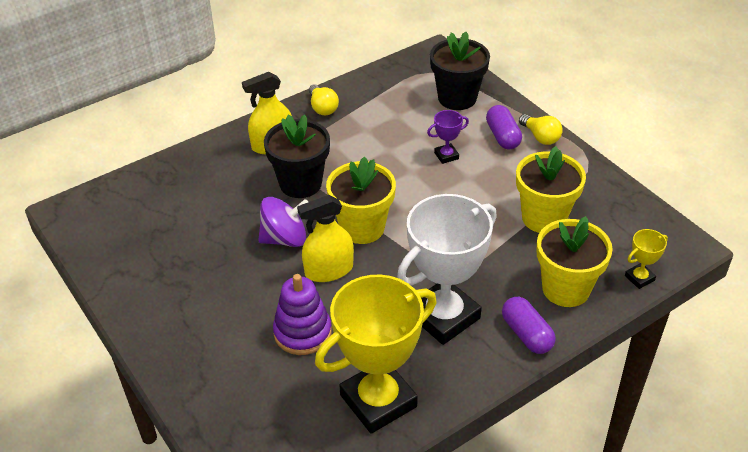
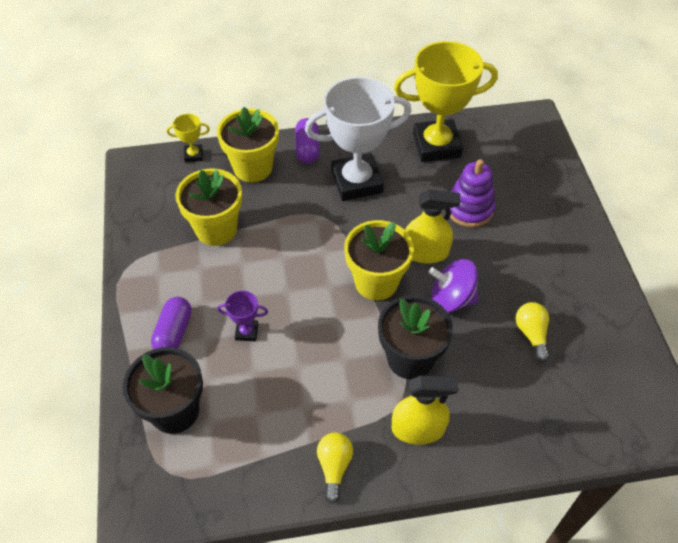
camera: 155 degrees left, 10 degrees up
yellow light bulb [519,114,563,145] -> yellow light bulb moved to [516,302,550,362]

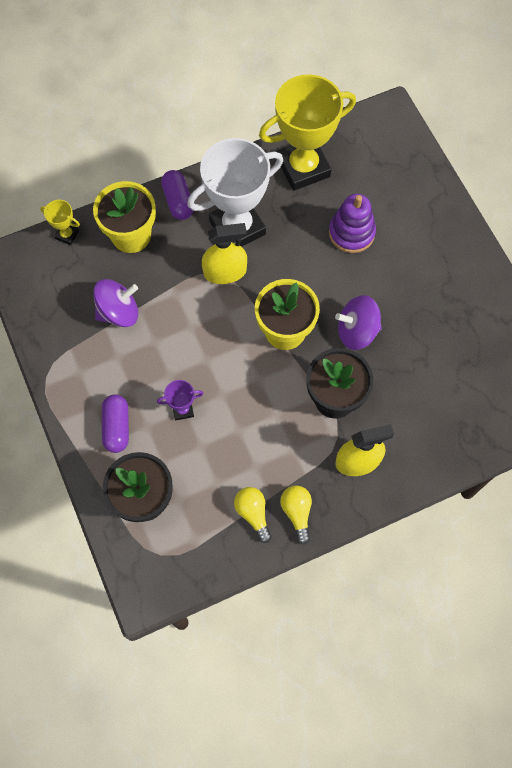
camera: 15 degrees left, 15 degrees up
yellow trophy [167,114,210,162] -> yellow trophy turned 45 degrees clockwise [40,200,80,245]
yellow flower pot [175,168,242,246] -> purple spinning top [93,279,138,327]
yellow spray bottle [405,189,460,263] -> yellow spray bottle moved to [202,223,247,284]
yellow light bulb [516,302,550,362] -> yellow light bulb moved to [234,487,272,543]

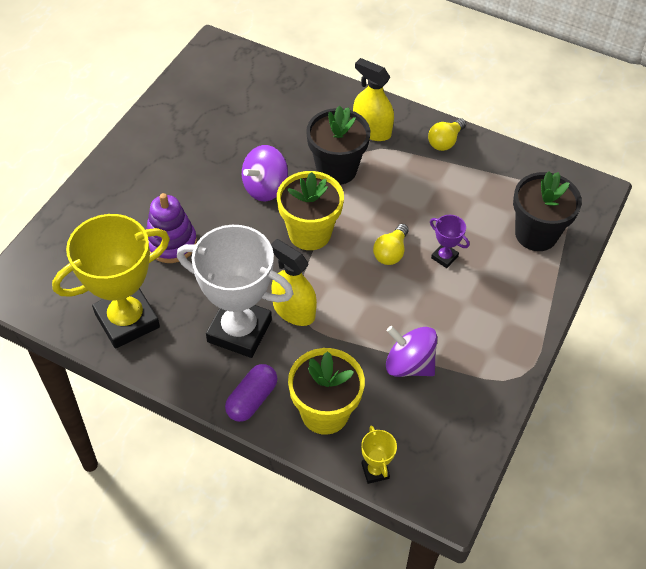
camera: 130 degrees left, 15 degrees down
purple capsule [102,394,129,453] -> none
yellow light bulb [234,487,272,543] -> yellow light bulb moved to [373,224,409,265]
yellow trophy [259,74,356,191] -> yellow trophy turned 60 degrees counterclockwise [52,214,170,349]
purple spinning top [335,295,382,350] -> purple spinning top turned 90 degrees clockwise [242,145,288,201]

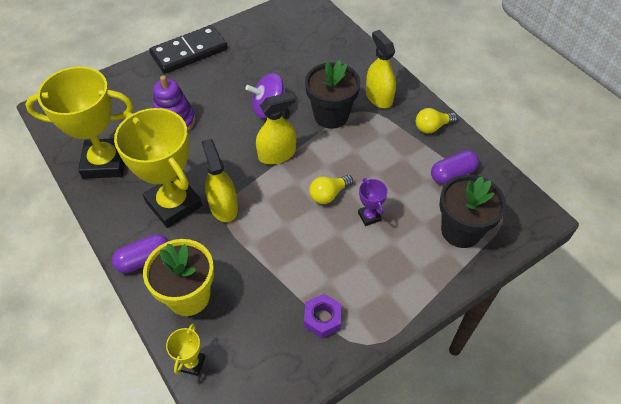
camera: 30 degrees right, 0 degrees up
white trophy [177,225,294,358] -> yellow trophy [114,108,202,228]
yellow flower pot [277,171,344,250] -> yellow spray bottle [256,92,296,164]
purple spinning top [386,326,437,377] -> none
none -> black domino [149,25,228,74]
none -> purple nut [304,294,342,339]
none -> purple capsule [431,150,479,184]

